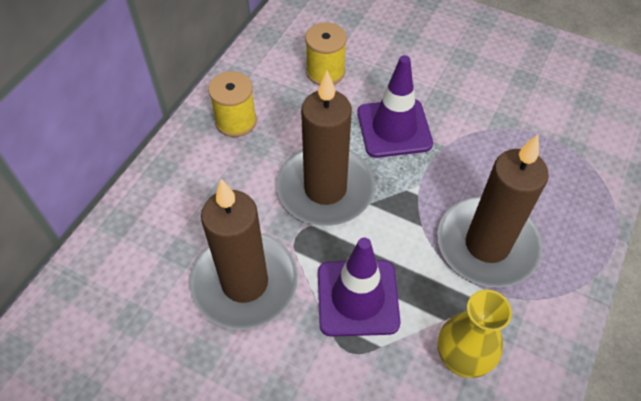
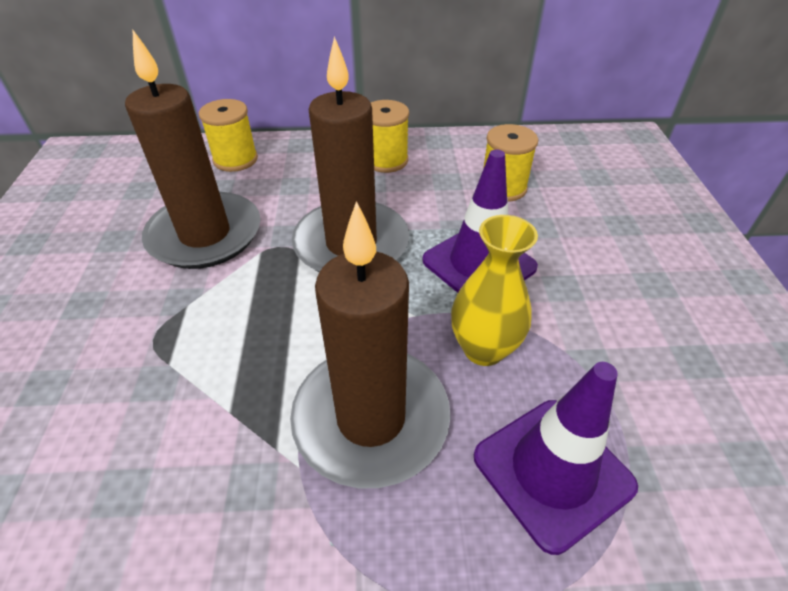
camera: 60 degrees right, 10 degrees down
purple traffic cone [318,237,400,337] -> purple traffic cone moved to [474,362,638,555]
yellow vase [438,290,512,378] -> yellow vase moved to [451,215,538,366]
none -> yellow spool [199,99,258,172]

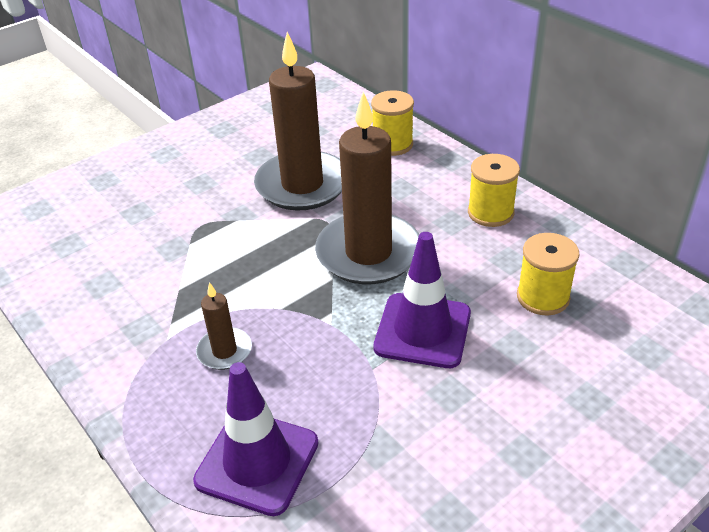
camera: 55 degrees right, 5 degrees down
brown candle [290,201,451,488] -> brown candle [196,282,252,370], size x0.46
yellow vase [451,215,538,366] -> none

